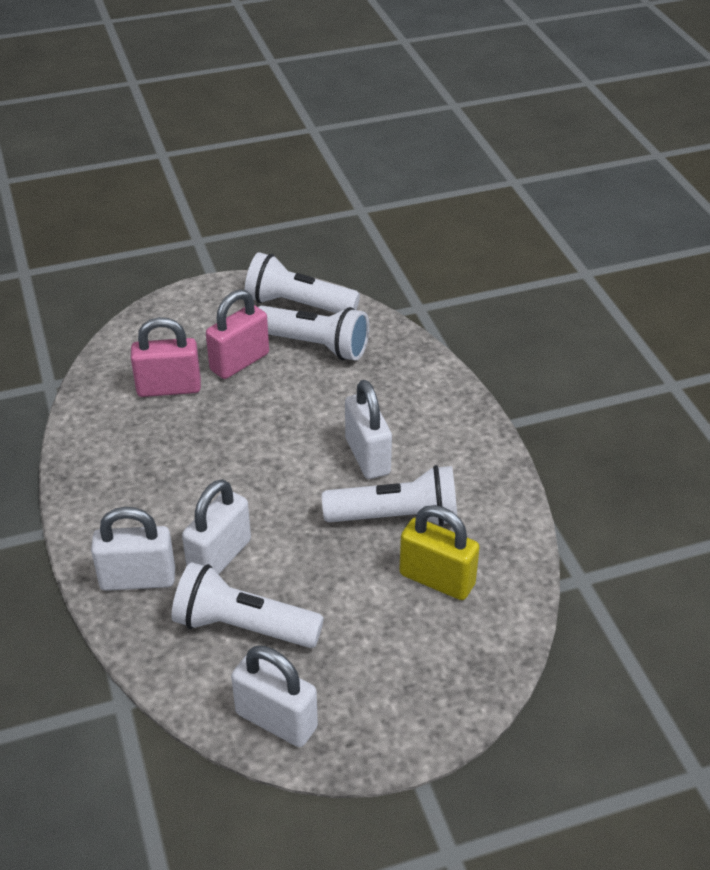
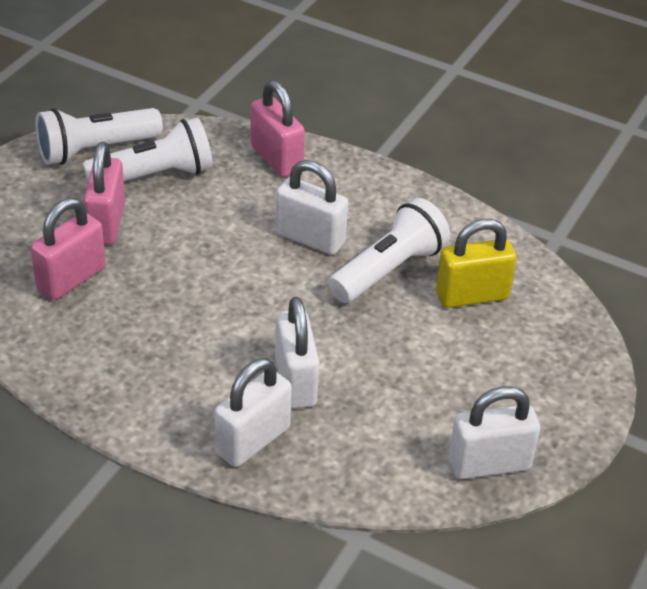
camera: 45 degrees left, 0 degrees up
white flashlight [171,562,324,648] -> none
none -> pink padlock [250,80,305,177]

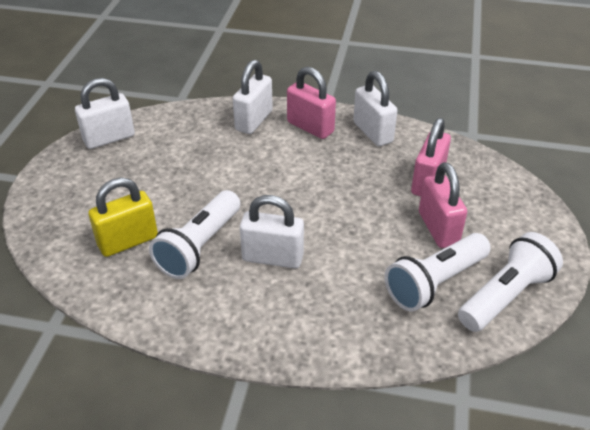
camera: 165 degrees right, 0 degrees up
pink padlock [250,80,305,177] -> pink padlock moved to [287,67,336,139]
white padlock [275,297,319,409] -> white padlock moved to [353,71,398,146]

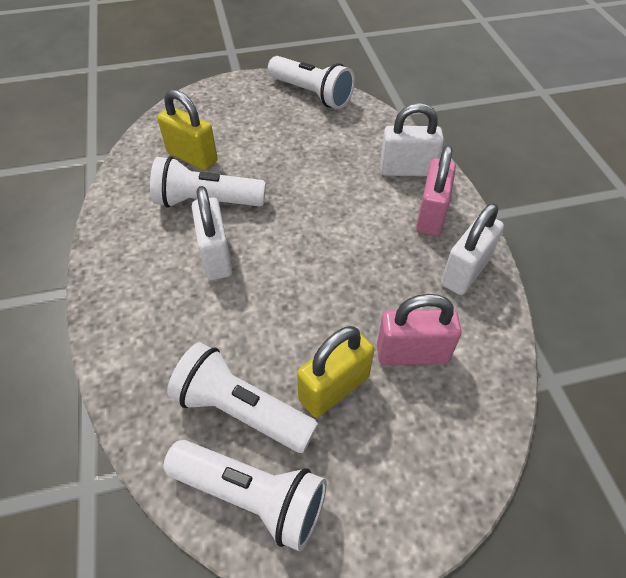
camera: 65 degrees right, 10 degrees up
white padlock [75,78,135,149] -> white flashlight [268,56,355,109]
pink padlock [419,162,467,248] -> yellow padlock [297,326,374,418]

